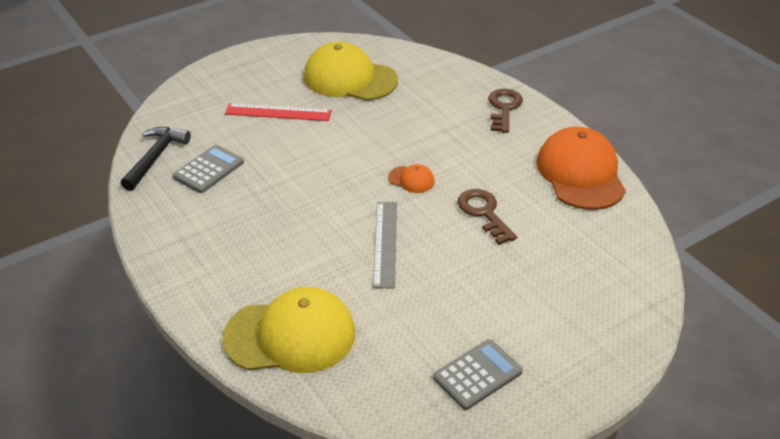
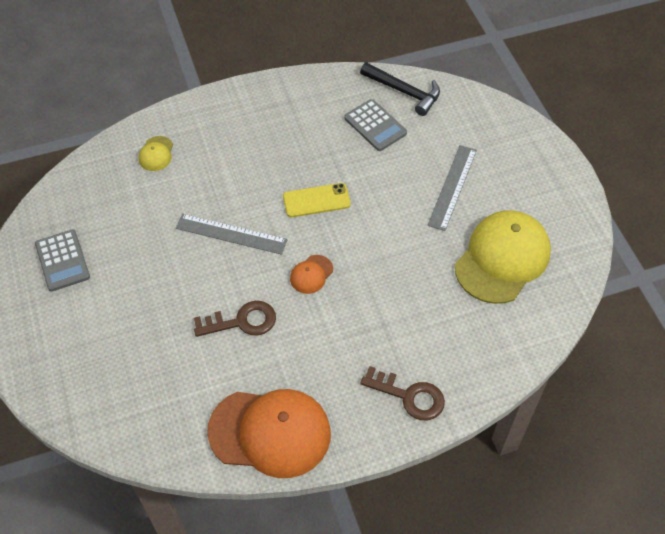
camera: 105 degrees right, 15 degrees up
yellow cap [222,287,355,373] -> yellow cap [139,136,173,171], size x0.43
red ruler [225,103,332,121] -> grey ruler [427,145,477,231]
none -> yellow phone [283,183,351,217]

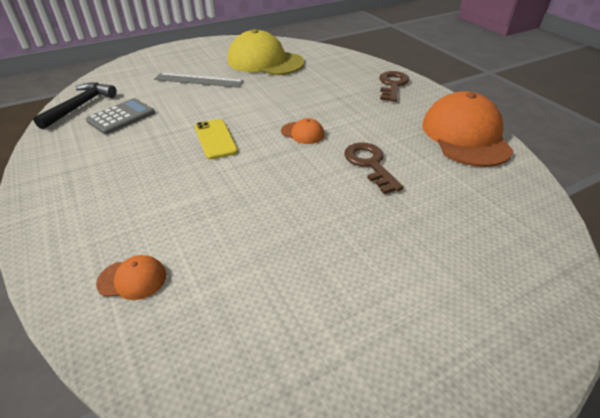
camera: 100 degrees left, 15 degrees down
grey calculator [35,229,90,292] -> none
yellow cap [139,136,173,171] -> orange cap [96,255,166,300]
grey ruler [176,214,288,255] -> none

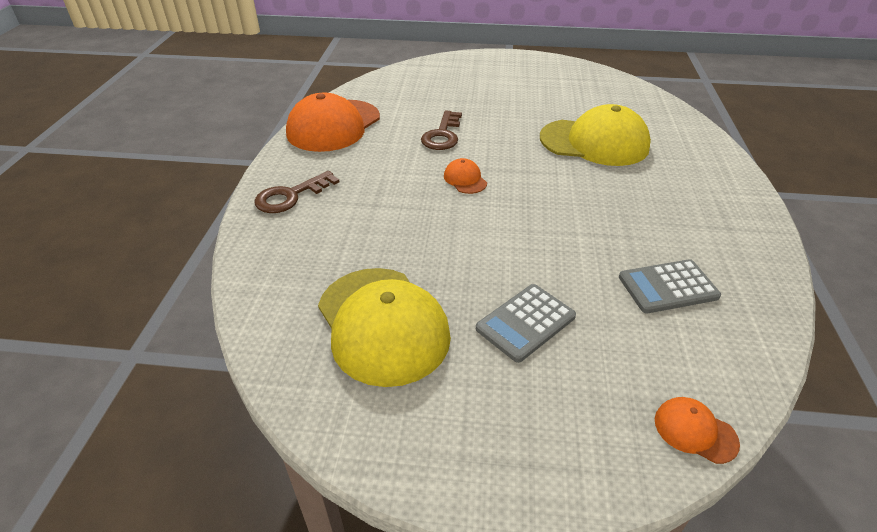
camera: 145 degrees left, 0 degrees up
black hammer [33,82,117,130] -> none
orange cap [96,255,166,300] -> orange cap moved to [655,397,740,464]
grey ruler [154,73,244,88] -> grey calculator [476,284,576,363]
yellow phone [195,119,238,159] -> none
none -> yellow cap [540,104,651,166]

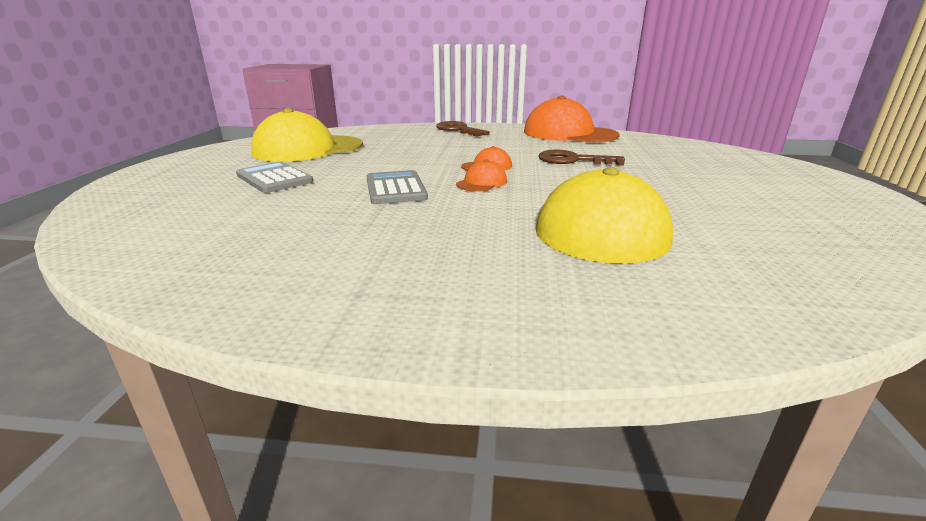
camera: 90 degrees right, 15 degrees down
grey calculator [619,259,721,314] -> grey calculator moved to [367,170,428,204]
orange cap [655,397,740,464] -> orange cap moved to [456,160,507,191]

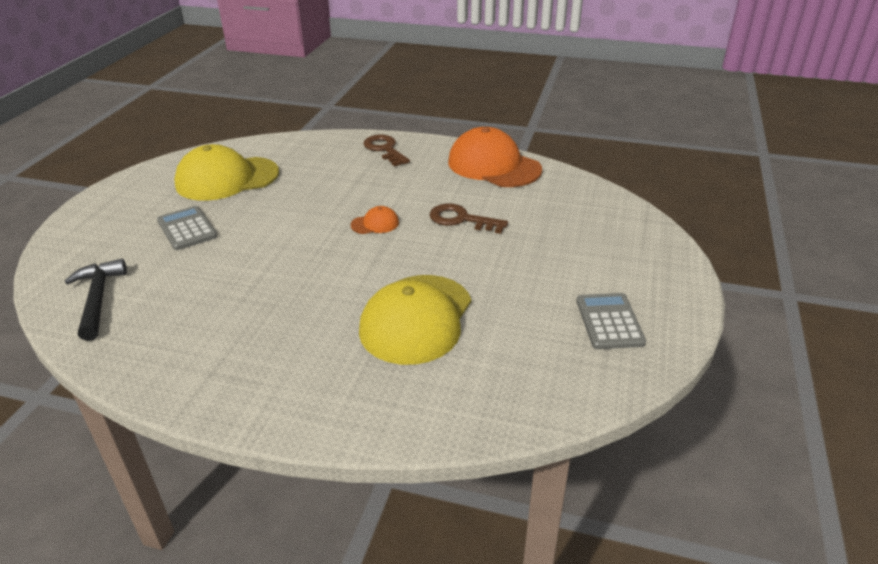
camera: 10 degrees right, 10 degrees up
grey calculator [367,170,428,204] -> grey calculator moved to [576,293,646,349]
orange cap [456,160,507,191] -> none
none -> black hammer [65,259,127,341]

